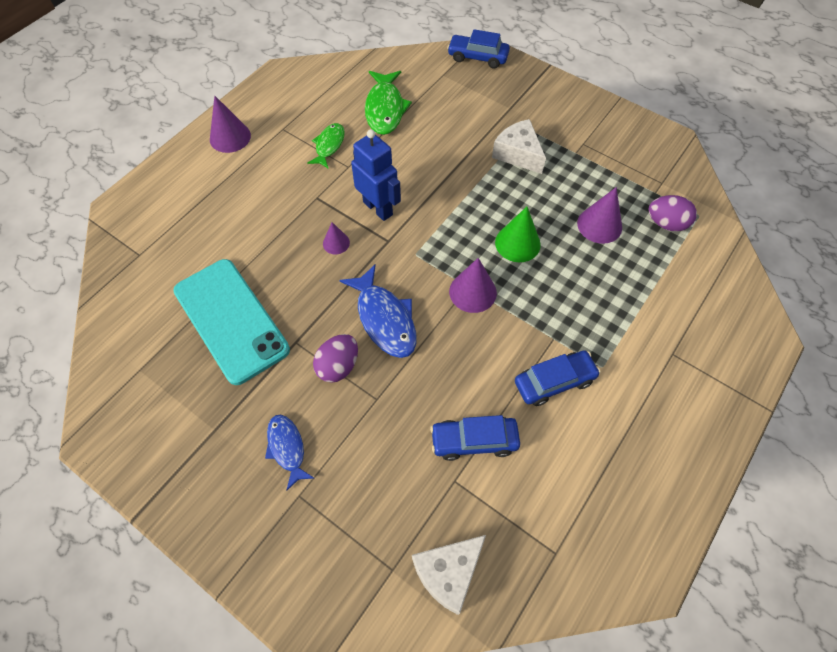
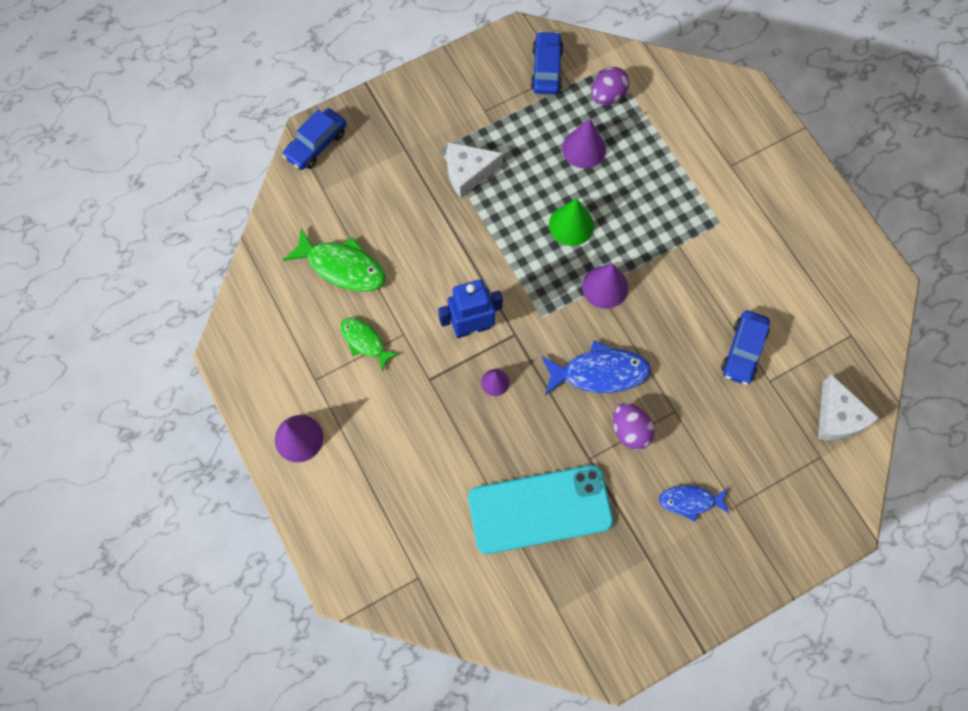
camera: 65 degrees left, 10 degrees up
blue car [515,350,601,406] -> blue car moved to [531,31,564,95]

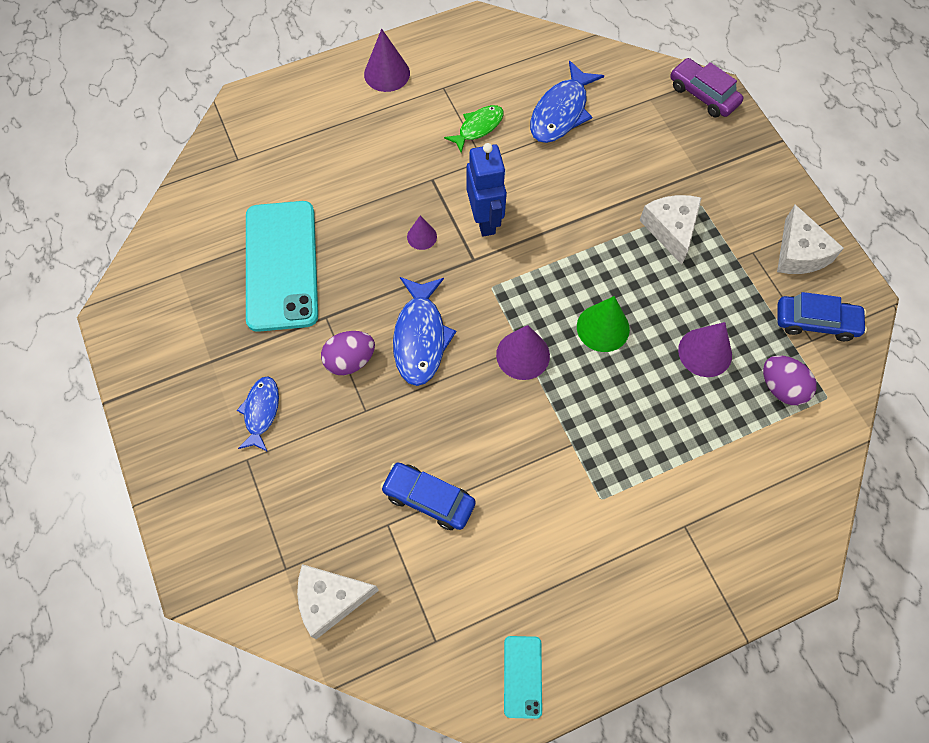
camera: 95 degrees right, 5 degrees down
blue car [282,108,346,170] -> purple car [670,58,743,117]
green fish [283,228,386,292] -> blue fish [530,61,604,143]
none -> turquoise phone [504,636,542,719]
none -> white cheese [777,204,844,274]

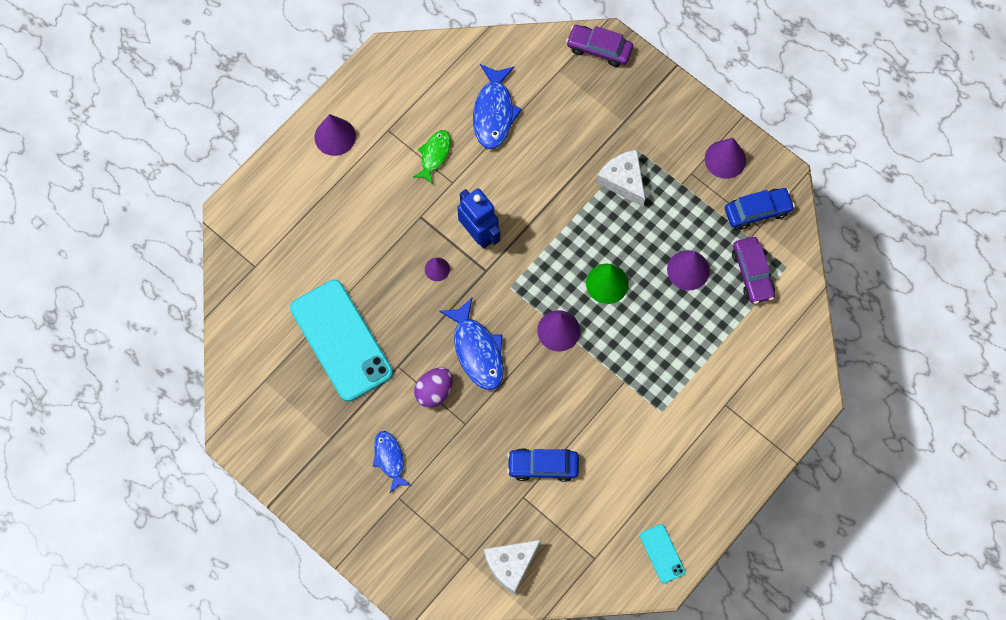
camera: 25 degrees left, 5 degrees up
purple egg [763,355,817,405] -> purple car [732,237,775,304]
white cheese [777,204,844,274] -> purple cone [705,138,746,179]

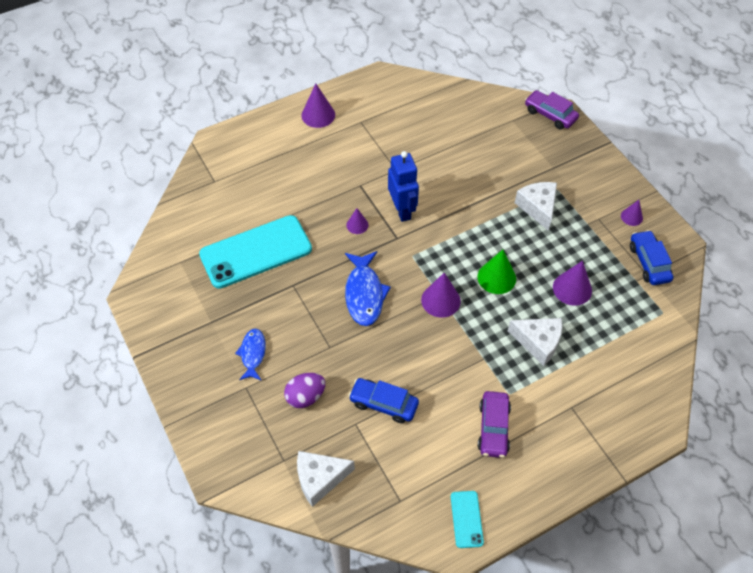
camera: 20 degrees right, 15 degrees down
turquoise phone [290,280,393,402] -> turquoise phone turned 75 degrees clockwise [199,215,312,289]
green fish [413,130,451,185] -> none
purple egg [414,367,453,408] -> purple egg moved to [284,373,325,408]
blue fish [473,64,522,149] -> none
purple cone [705,138,746,179] -> purple cone [621,200,643,226], size x0.59
blue car [725,188,795,230] -> blue car turned 105 degrees counterclockwise [630,230,673,285]
purple car [732,237,775,304] -> purple car moved to [478,391,511,458]
none -> white cheese [508,318,562,366]

